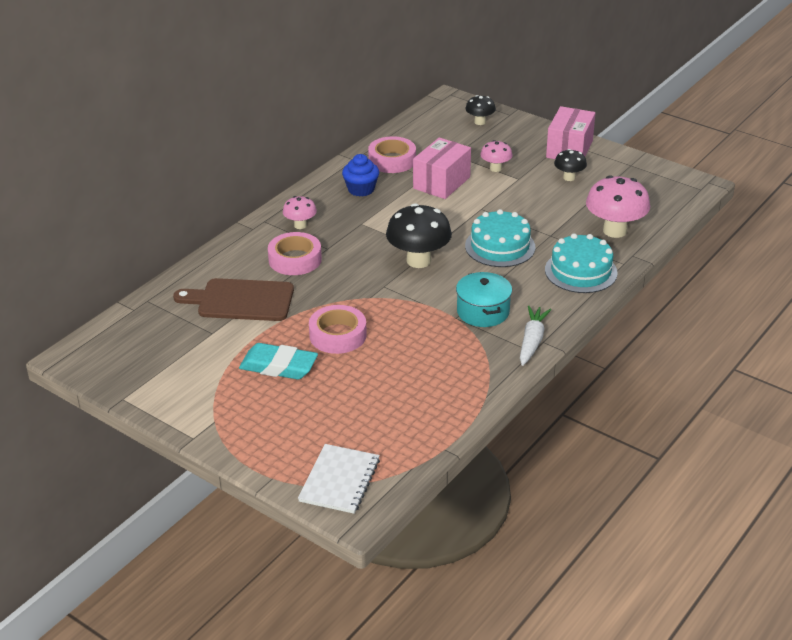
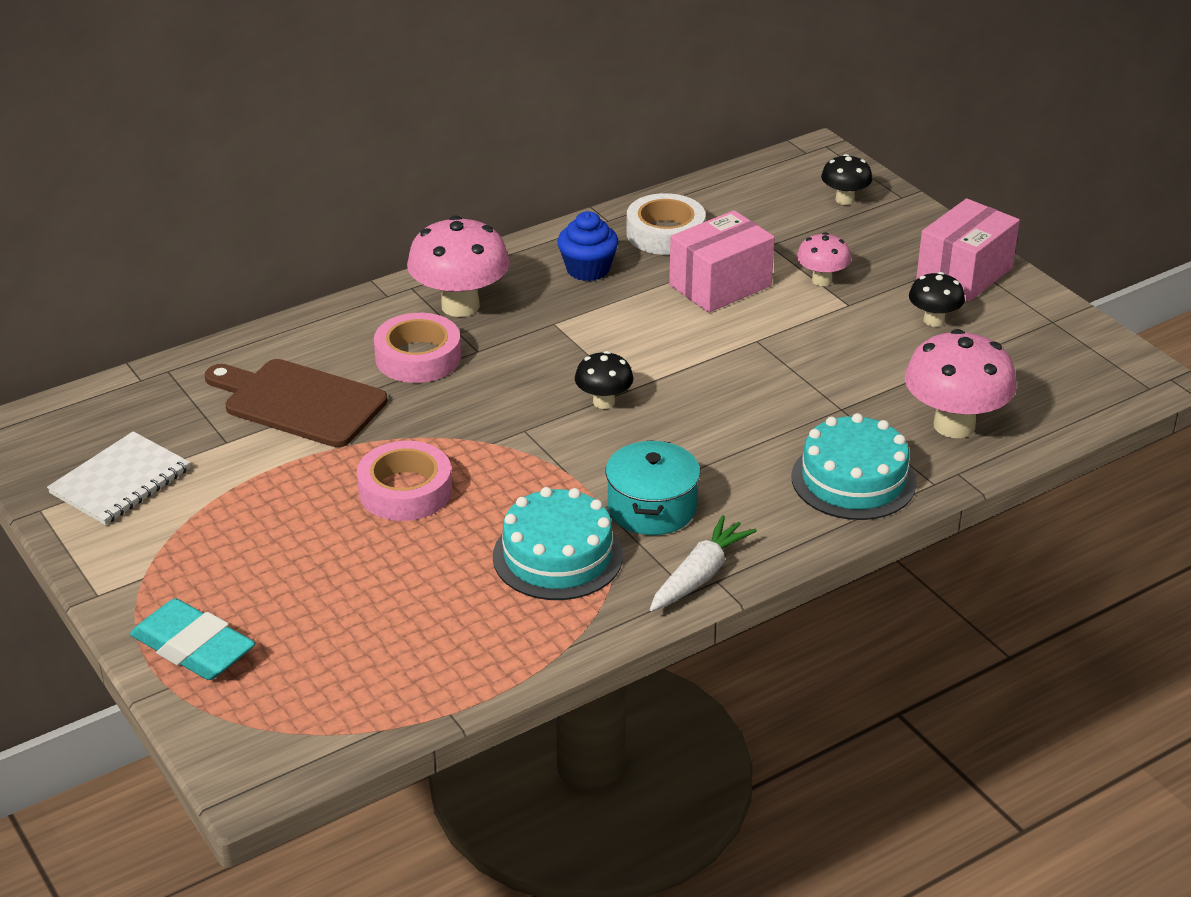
camera: 20 degrees right, 0 degrees up
turquoise eraser [239,343,318,379] -> turquoise eraser moved to [130,598,255,680]
pink mushroom [283,196,317,229] -> pink mushroom [407,216,510,317], size x1.84
white notebook [298,444,380,514] -> white notebook moved to [47,431,190,525]
pink tape [368,136,416,173] -> white tape [626,193,706,255]
black mushroom [386,203,452,268] -> black mushroom [575,351,633,409], size x0.54
turquoise cake [465,209,535,267] -> turquoise cake moved to [493,487,623,600]

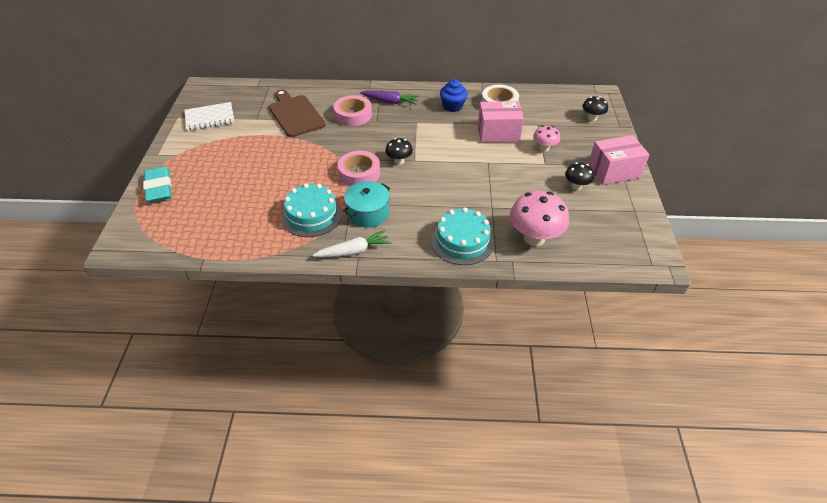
camera: 35 degrees right, 10 degrees up
pink tape [357,441,452,521] -> pink tape moved to [338,151,380,186]
pink mushroom [407,216,510,317] -> purple carrot [360,91,419,105]

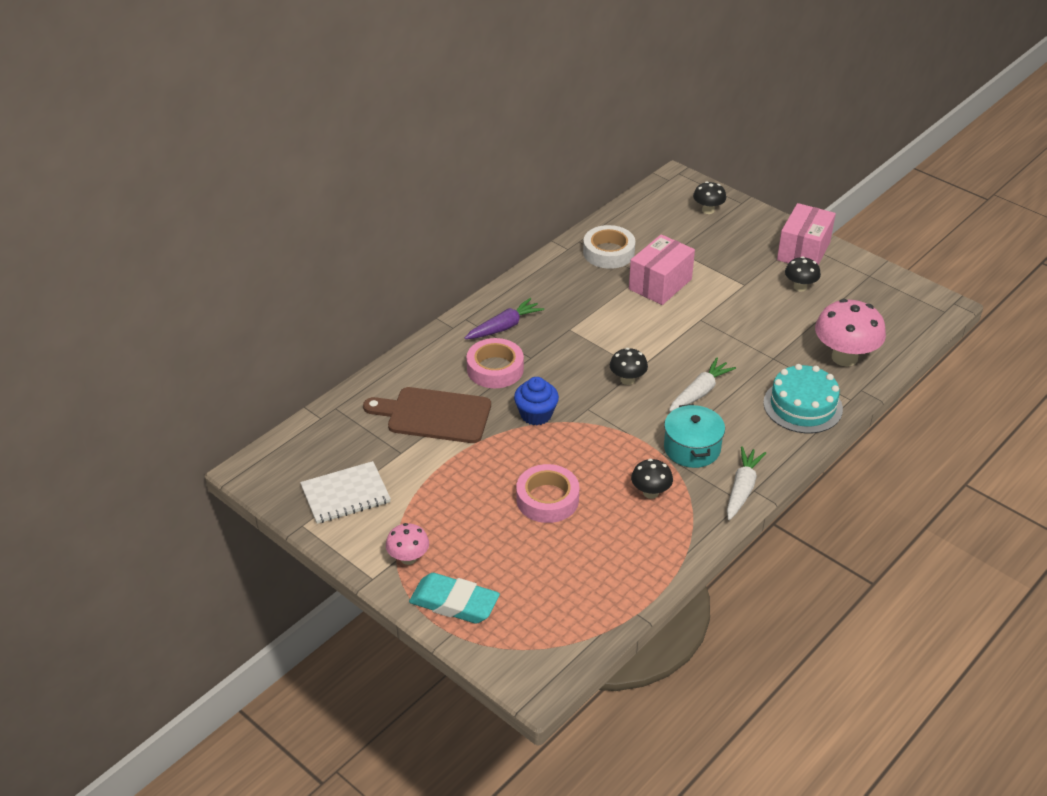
camera: 50 degrees left, 5 degrees down
white notebook [184,102,235,131] -> white notebook turned 45 degrees clockwise [300,461,391,524]
turquoise cake [281,183,342,237] -> black mushroom [631,459,673,499]
pink tape [338,151,380,186] -> pink tape moved to [516,464,579,523]
blue cupcake [440,79,468,112] -> blue cupcake moved to [514,377,559,425]
pink mushroom [533,126,560,152] -> pink mushroom moved to [386,523,429,565]
none -> white carrot [669,357,736,412]

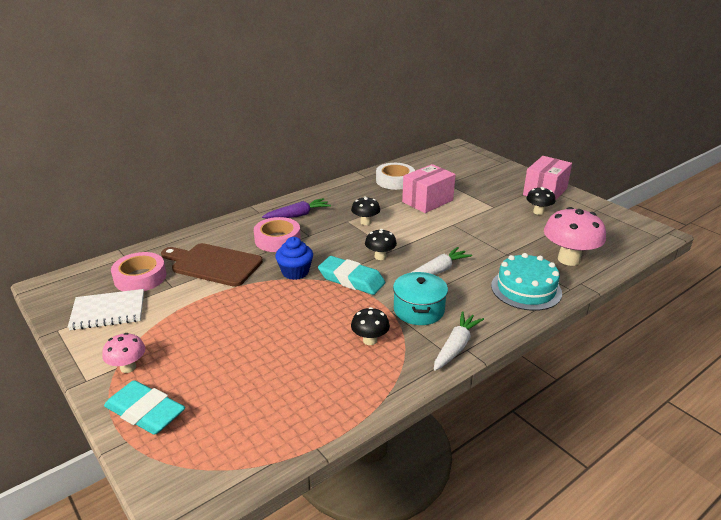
camera: 10 degrees right, 10 degrees down
pink tape [516,464,579,523] -> pink tape moved to [111,252,166,291]
black mushroom [693,181,726,214] -> black mushroom moved to [351,197,380,225]
none -> turquoise eraser [318,256,385,295]

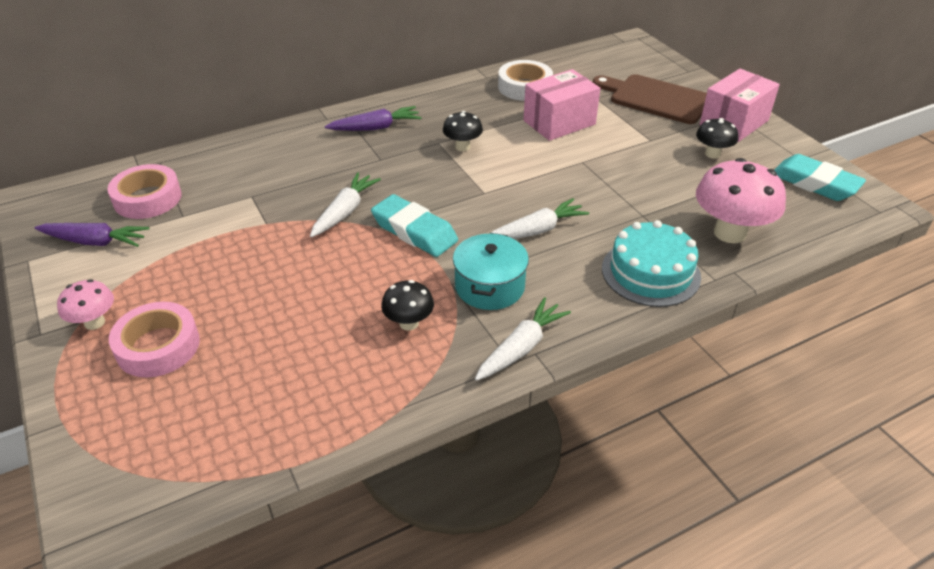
camera: 10 degrees right, 10 degrees up
white notebook [68,289,144,330] -> purple carrot [35,223,150,247]
turquoise eraser [104,380,185,435] -> turquoise eraser moved to [774,154,866,201]
brown cutting board [161,243,263,287] -> brown cutting board moved to [593,74,707,124]
pink tape [254,217,301,252] -> pink tape moved to [109,302,200,377]
blue cupcake [275,237,313,280] -> white carrot [310,172,381,237]
black mushroom [365,229,397,260] -> none

